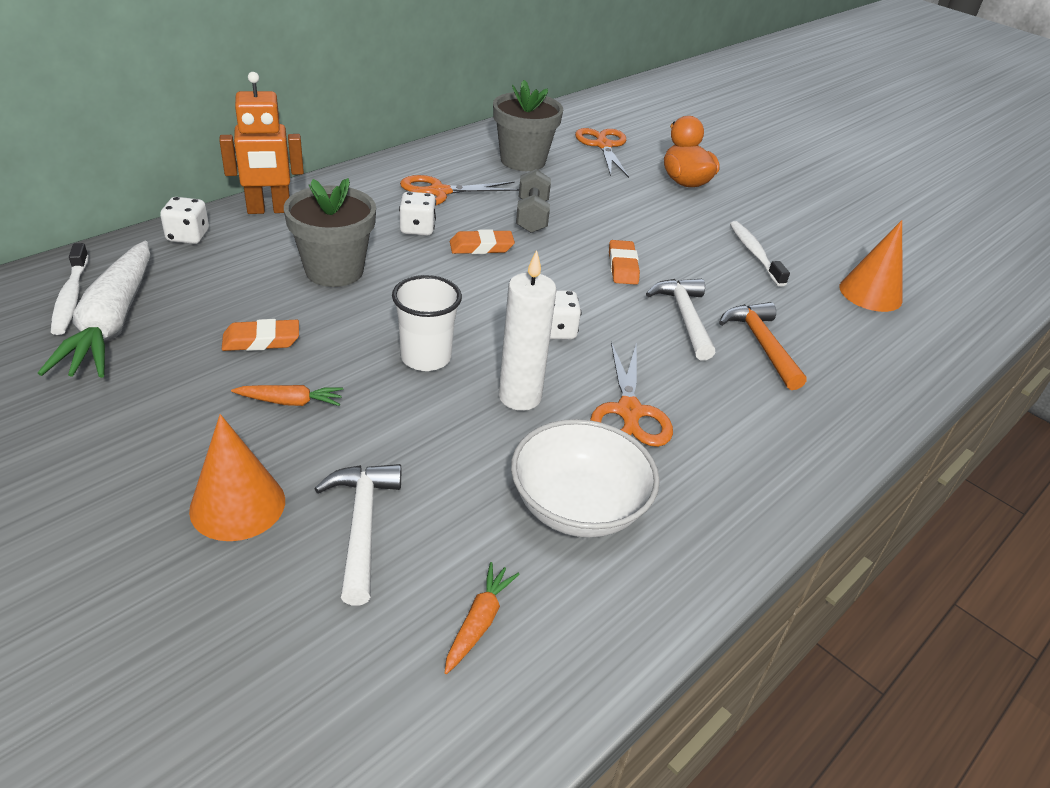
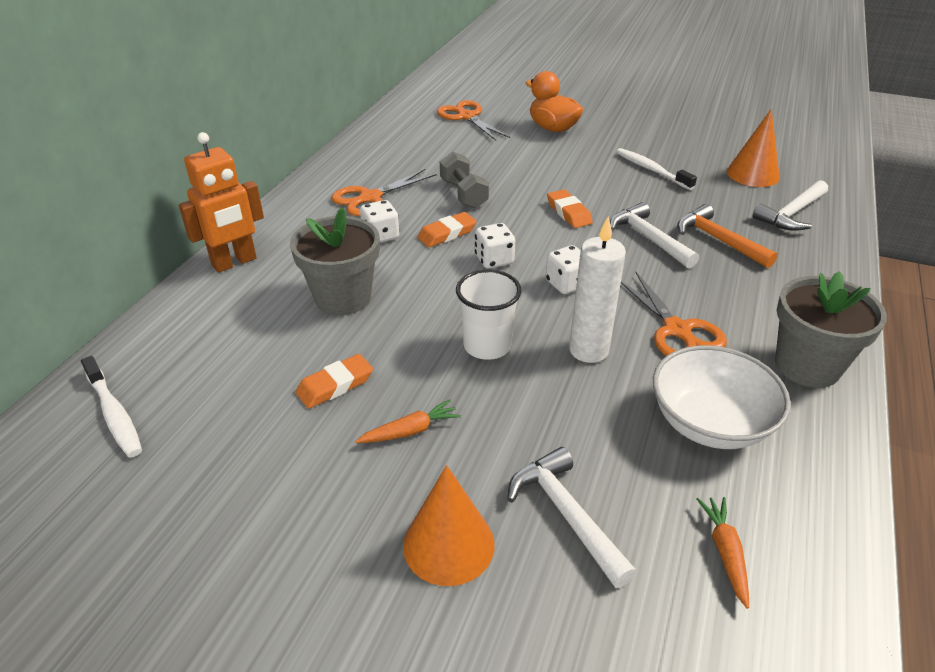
camera: 20 degrees left, 0 degrees up
white carrot [38,241,150,378] -> none
white dice [160,197,209,244] -> white dice moved to [475,223,515,269]
grey flower pot [493,80,563,171] -> grey flower pot moved to [775,271,887,388]
none -> white hammer [753,180,828,231]

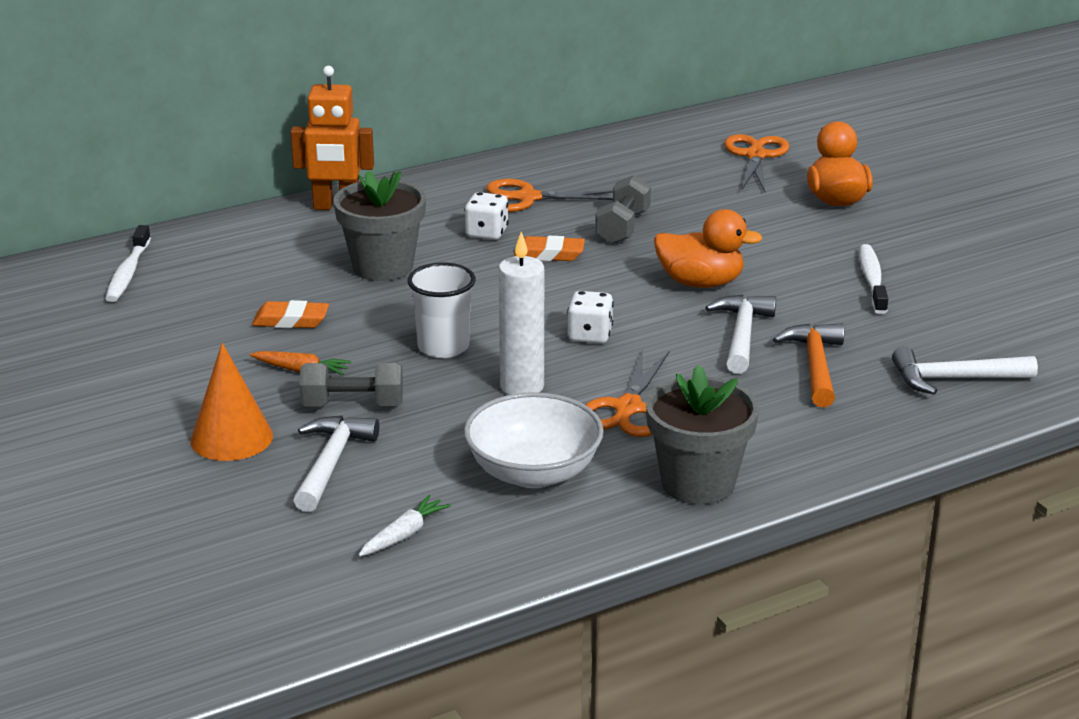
camera: 40 degrees right, 10 degrees down
white dice [475,223,515,269] -> none
orange eraser [547,189,593,228] -> orange duck [654,209,763,288]
orange carrot [697,497,749,609] -> white carrot [358,495,451,556]
orange cone [727,109,780,187] -> none
none -> grey dumbbell [299,363,403,407]

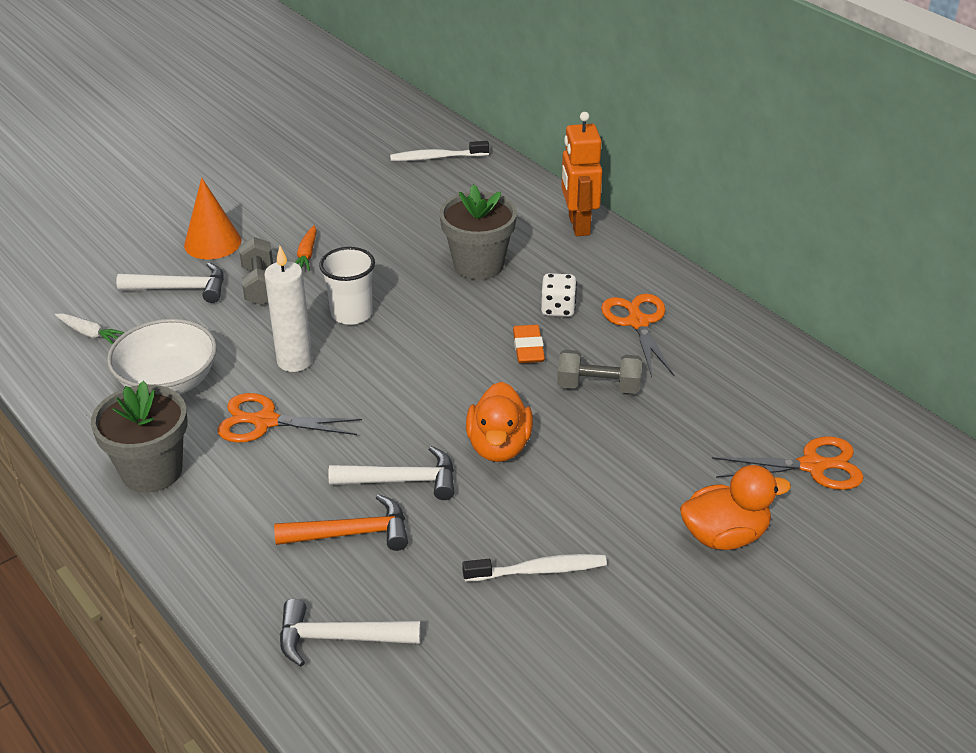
camera: 80 degrees right, 10 degrees up
orange eraser [252,300,329,328] -> none
white dice [567,291,614,344] -> none
white hammer [892,346,1038,395] -> white hammer turned 75 degrees counterclockwise [280,599,421,667]

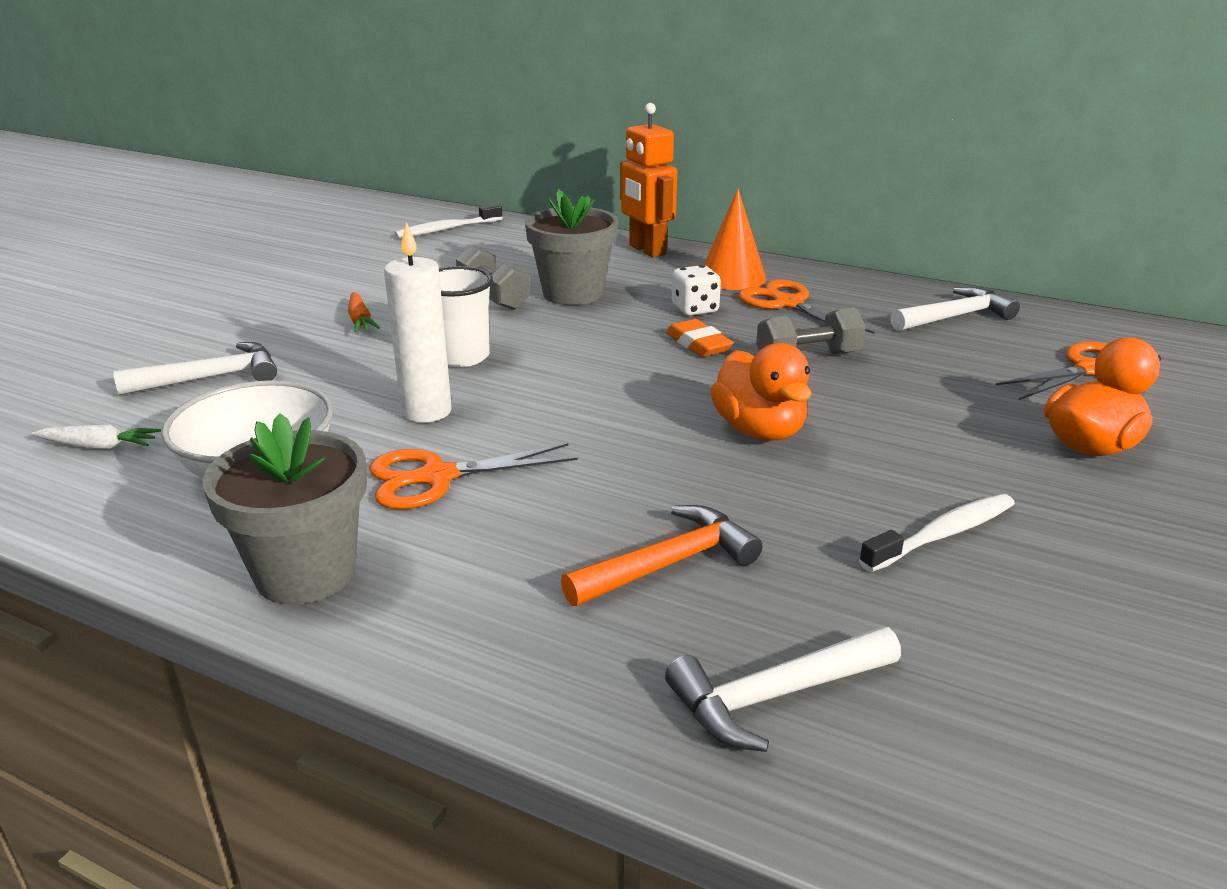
camera: 25 degrees left, 10 degrees down
orange cone [184,178,241,260] -> orange cone moved to [704,189,766,290]
grey dumbbell [239,237,273,305] -> grey dumbbell moved to [456,245,530,310]
white hammer [328,446,454,500] -> white hammer moved to [891,287,1020,331]

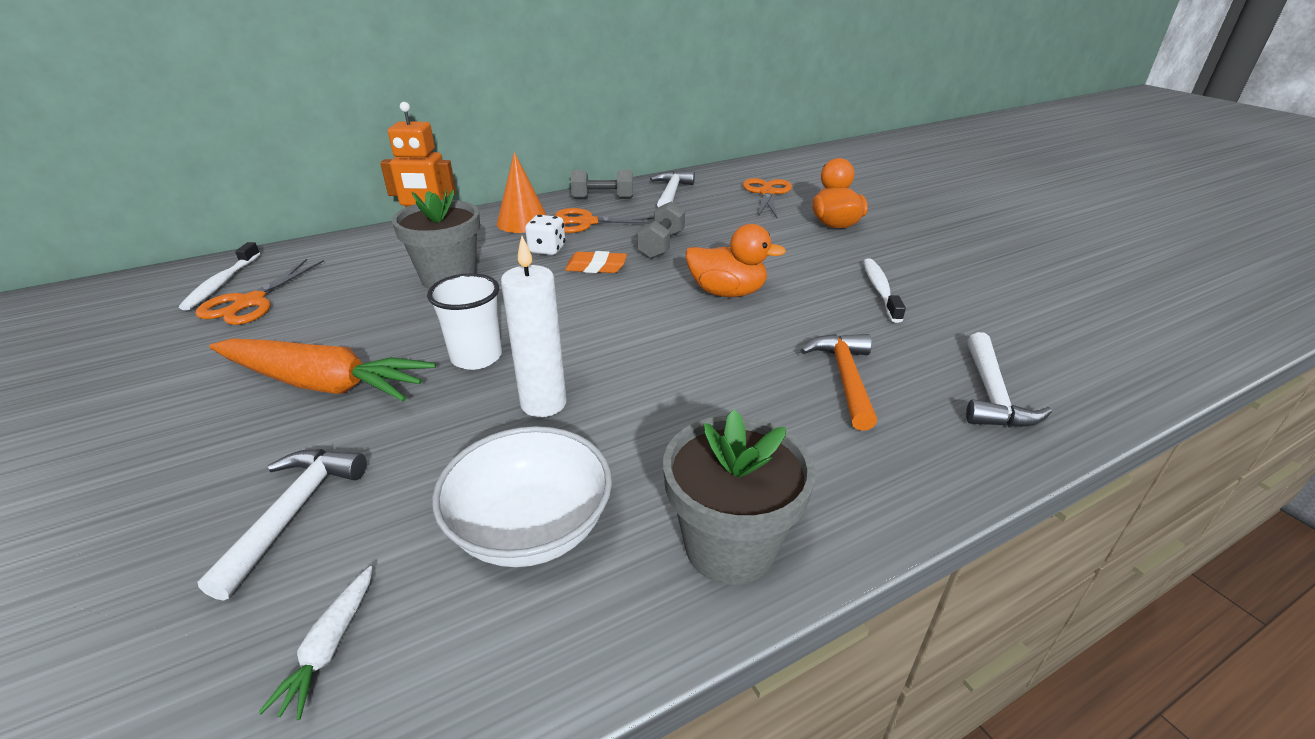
camera: 55 degrees left, 5 degrees up
white carrot [32,425,161,449] -> white carrot turned 150 degrees clockwise [258,566,372,720]
orange carrot [348,292,380,332] -> orange carrot [209,339,436,402], size x2.28
orange scissors [369,443,578,509] -> orange scissors moved to [195,259,324,325]
grey dumbbell [456,245,530,310] -> grey dumbbell moved to [570,170,633,199]

